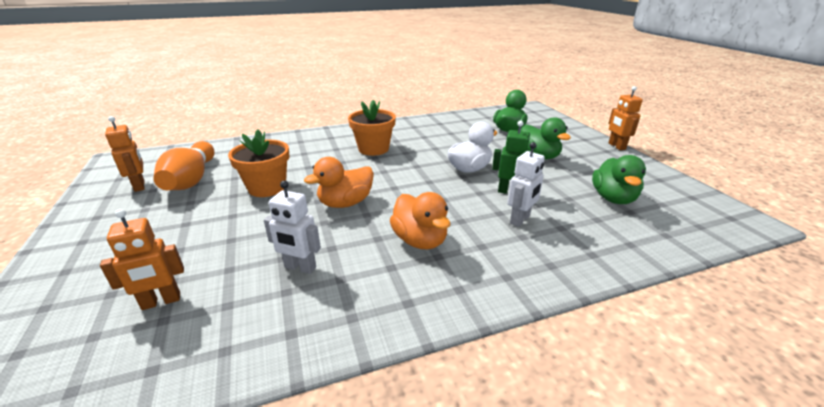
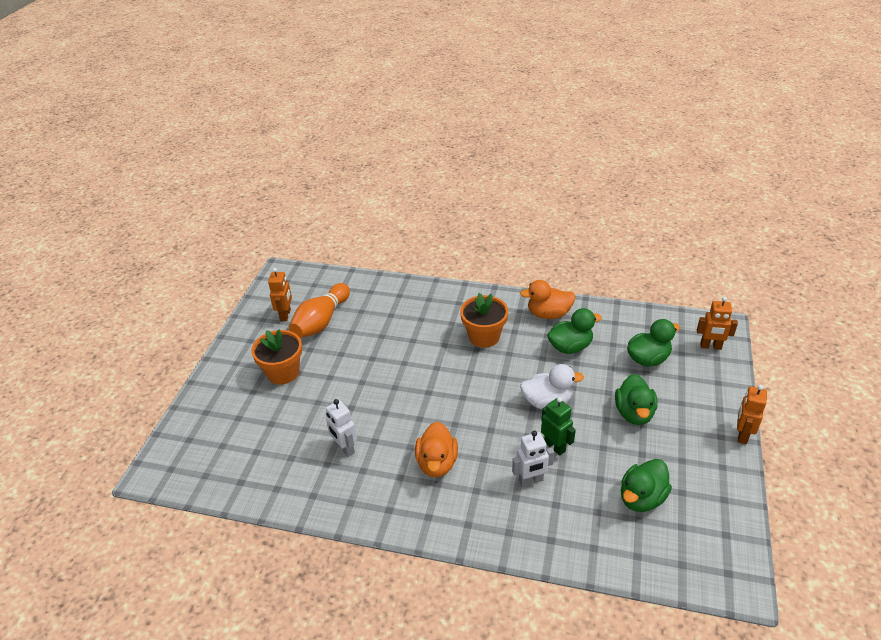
camera: 35 degrees right, 10 degrees up
orange robot [100,209,184,310] -> orange robot moved to [697,297,738,350]
orange flower pot [228,129,290,197] -> orange flower pot moved to [251,330,302,384]
orange duck [304,157,374,208] -> orange duck moved to [520,280,576,319]
none -> green duck [547,308,602,354]

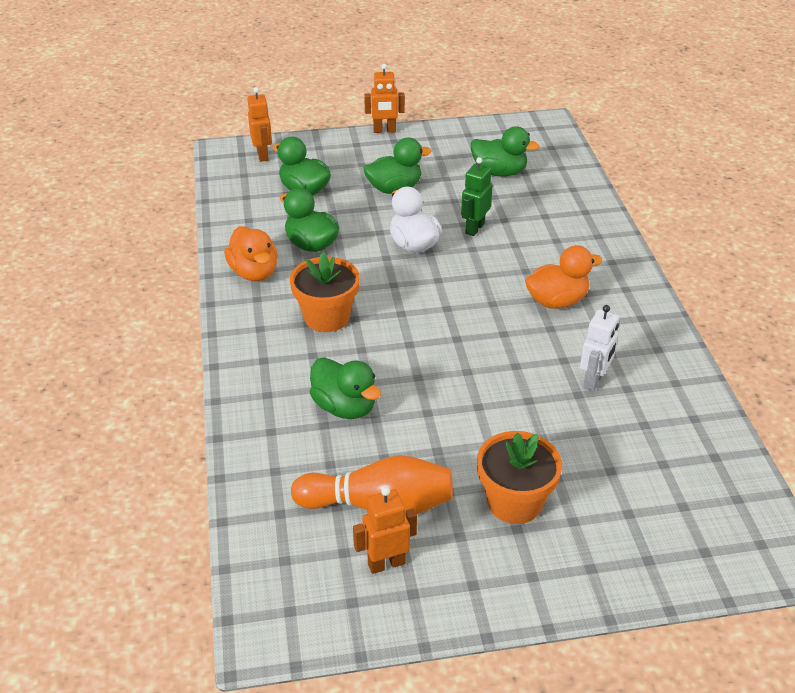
camera: 115 degrees left, 0 degrees up
white robot [512,431,554,487] -> none
none -> green duck [310,357,381,419]

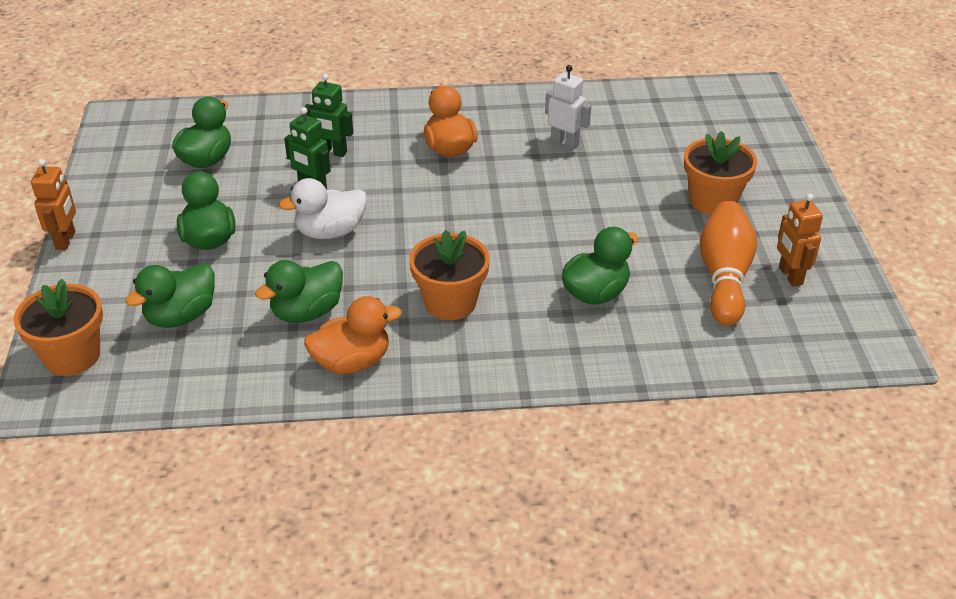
camera: 85 degrees left, 0 degrees up
orange robot [247,87,272,162] -> orange flower pot [14,279,103,376]
none -> green robot [304,74,353,157]

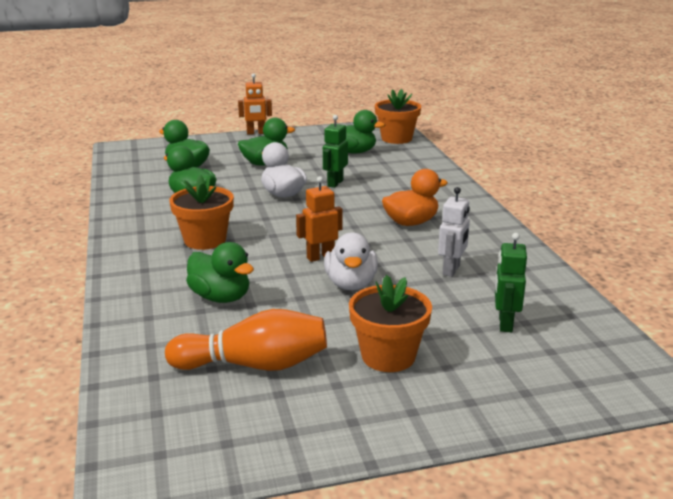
camera: 80 degrees right, 15 degrees down
orange flower pot [14,279,103,376] -> orange flower pot moved to [375,89,421,144]
green robot [304,74,353,157] -> green robot moved to [495,233,527,332]
orange duck [304,296,402,374] -> none
orange robot [777,193,823,286] -> orange robot moved to [296,176,342,262]
none -> white duck [324,232,378,290]

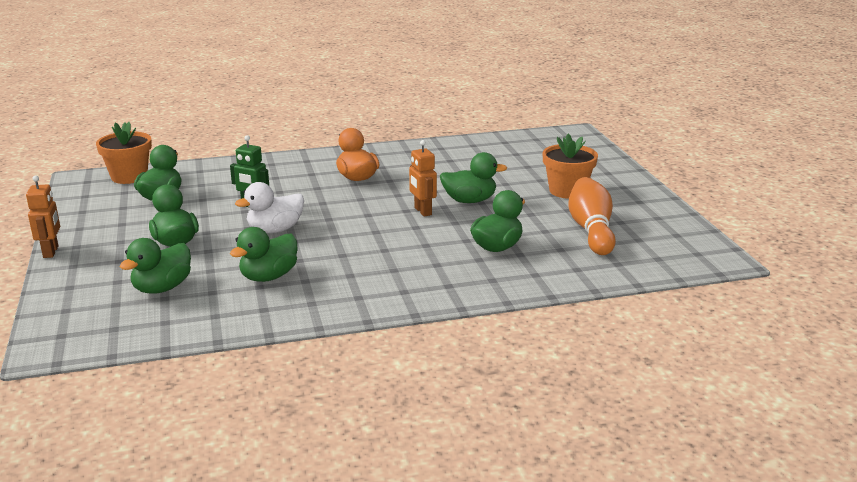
camera: 90 degrees left, 0 degrees up
orange flower pot [169,175,234,250] -> none
white duck [324,232,378,290] -> green duck [440,152,507,203]
white robot [438,187,470,277] -> none
green robot [495,233,527,332] -> none

